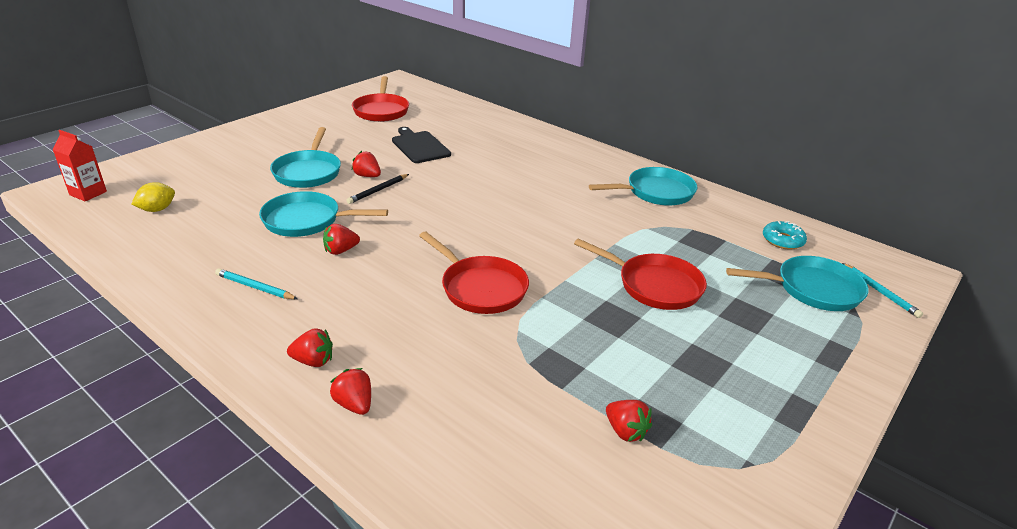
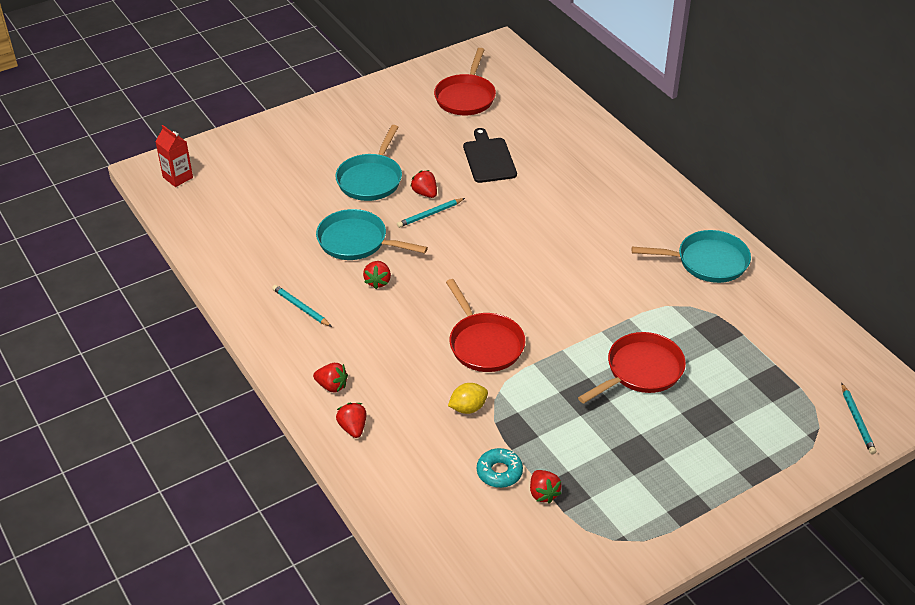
camera: 20 degrees right, 10 degrees up
yellow lemon [132,182,175,212] -> yellow lemon moved to [448,383,488,414]
red strawberry [323,224,360,255] -> red strawberry turned 75 degrees counterclockwise [363,261,391,289]
black pencil [346,174,409,204] -> turquoise pencil [397,198,465,228]
red pan [574,239,707,310] -> red pan turned 90 degrees counterclockwise [578,332,686,404]
turquoise pan [726,256,869,311] -> none
turquoise donut [763,221,807,250] -> turquoise donut moved to [477,448,523,488]

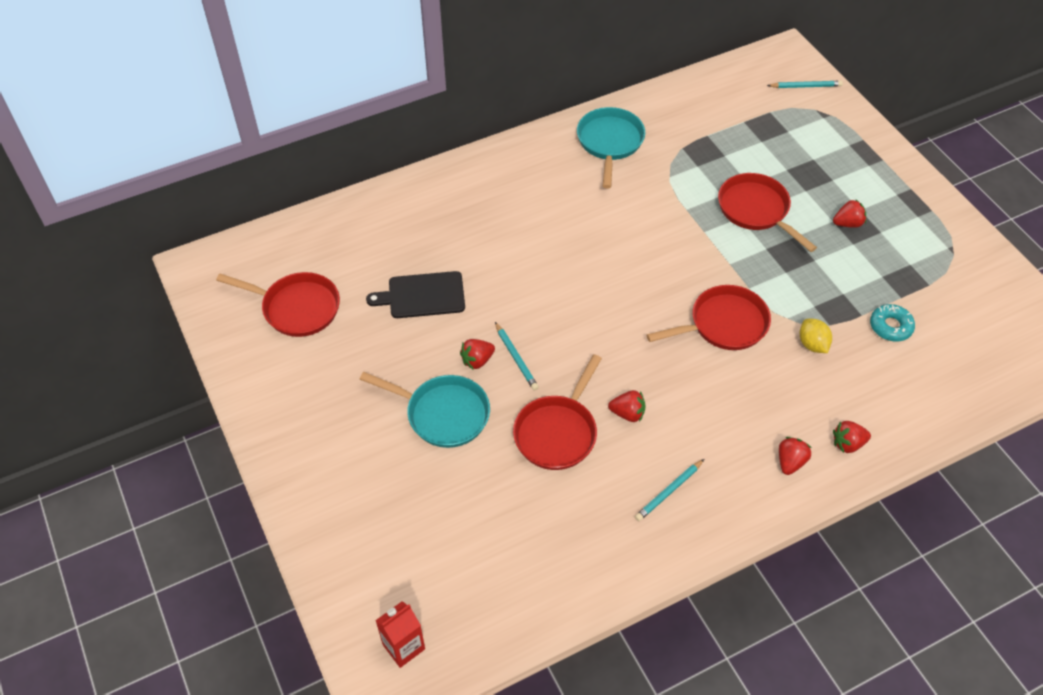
camera: 85 degrees left, 10 degrees up
turquoise pan [316,209,428,260] -> red pan [513,354,602,470]
red strawberry [530,470,562,504] -> red strawberry moved to [833,199,866,228]

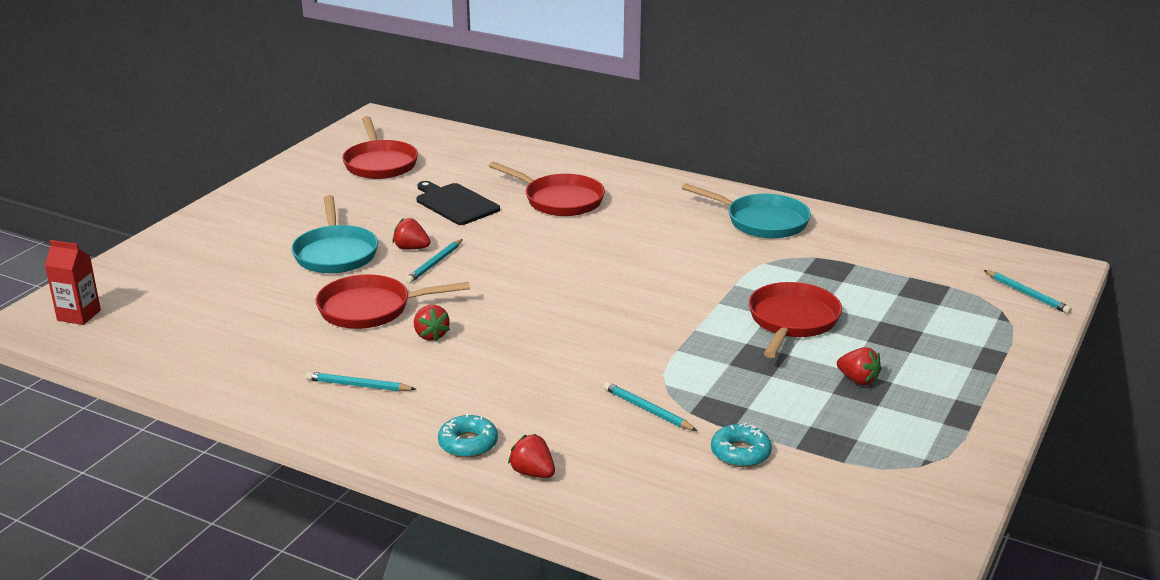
camera: 55 degrees right, 25 degrees down
turquoise pan [577,107,645,189] -> turquoise pan turned 60 degrees clockwise [682,183,811,238]
red pan [646,285,771,350] -> red pan moved to [489,162,605,216]
red strawberry [779,437,812,475] -> turquoise donut [438,414,498,458]
yellow lemon [800,319,832,353] -> turquoise pencil [603,382,697,431]

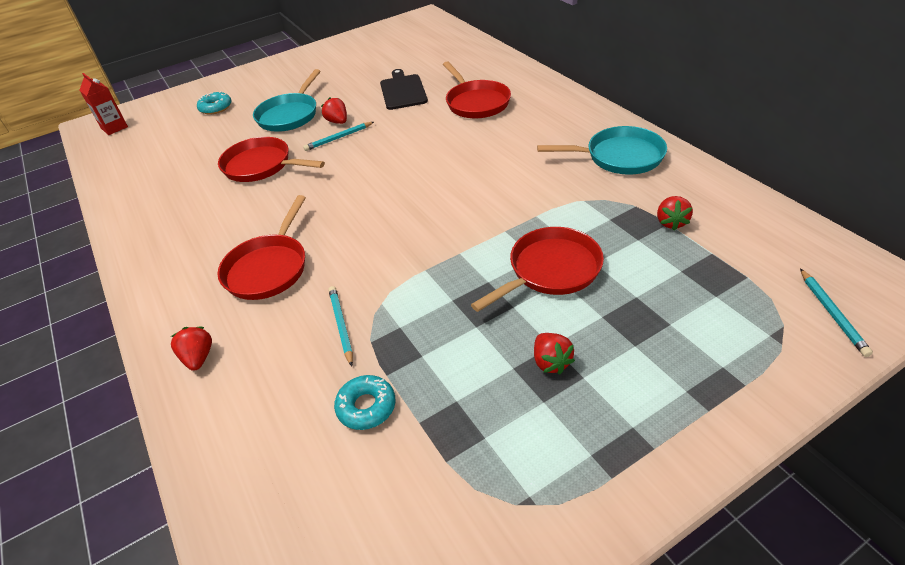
camera: 35 degrees right, 15 degrees up
turquoise pencil [306,372,416,391] -> none
red pan [342,116,418,179] -> red pan moved to [217,195,306,300]
red strawberry [414,305,450,341] -> red strawberry moved to [657,196,693,230]
turquoise donut [438,414,498,458] -> turquoise donut moved to [197,91,232,115]
turquoise pan [682,183,811,238] -> turquoise pan turned 60 degrees counterclockwise [537,126,667,175]

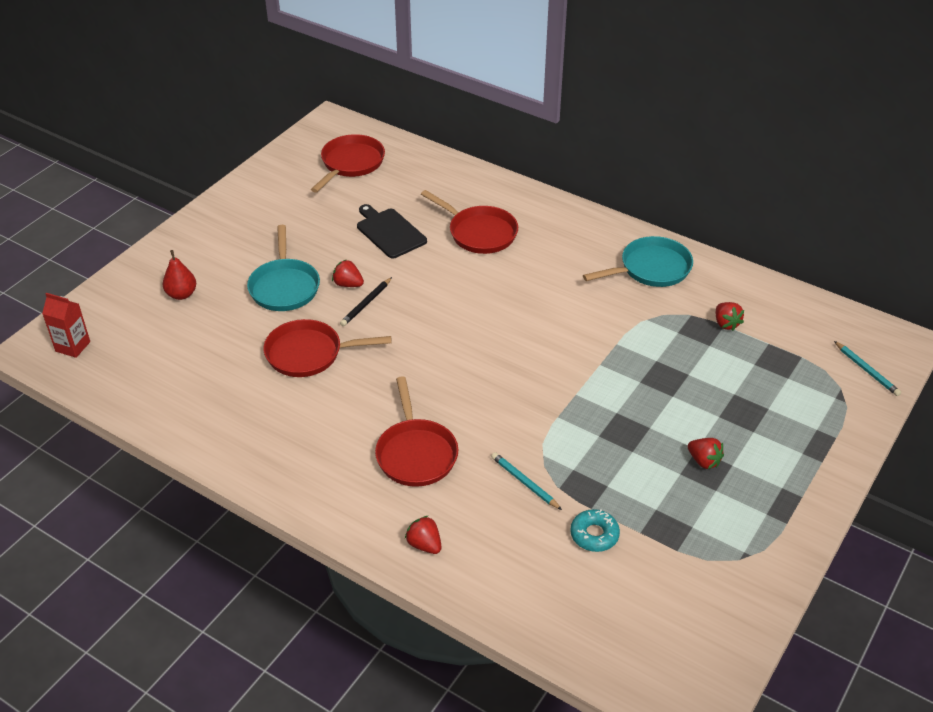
camera: 30 degrees left, 0 degrees up
turquoise donut [197,91,232,115] -> red pear [163,250,196,300]
turquoise pencil [303,122,374,151] -> black pencil [340,277,392,326]
red pan [471,227,604,312] -> red pan moved to [311,134,385,193]

